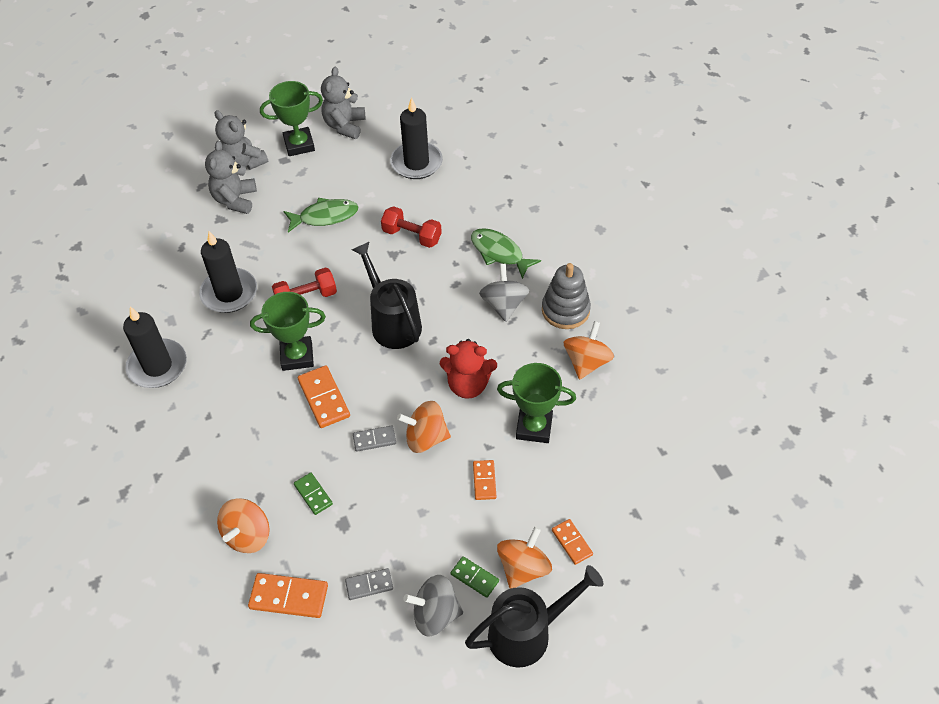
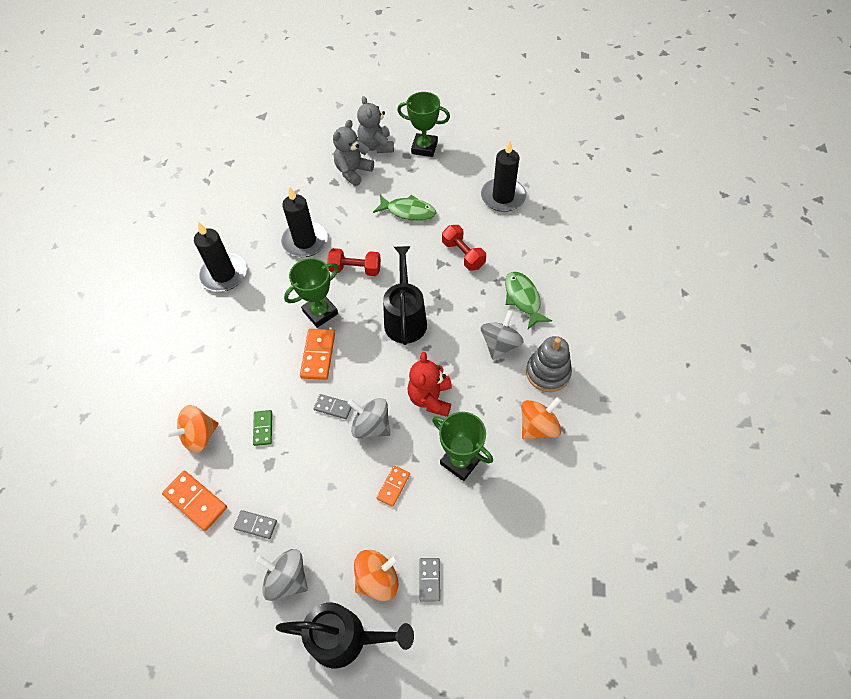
camera: 30 degrees right, 5 degrees up
green trophy [250,292,326,371] -> green trophy turned 60 degrees counterclockwise [284,258,339,328]
grey teddy bear [321,67,365,139] -> none
orange spinning top [397,401,451,453] -> grey spinning top [347,398,390,439]
red teddy bear [440,339,497,399] -> red teddy bear turned 60 degrees clockwise [408,352,452,417]
green domino [451,556,499,598] -> none
orange domino [552,519,593,565] -> grey domino [419,558,440,601]

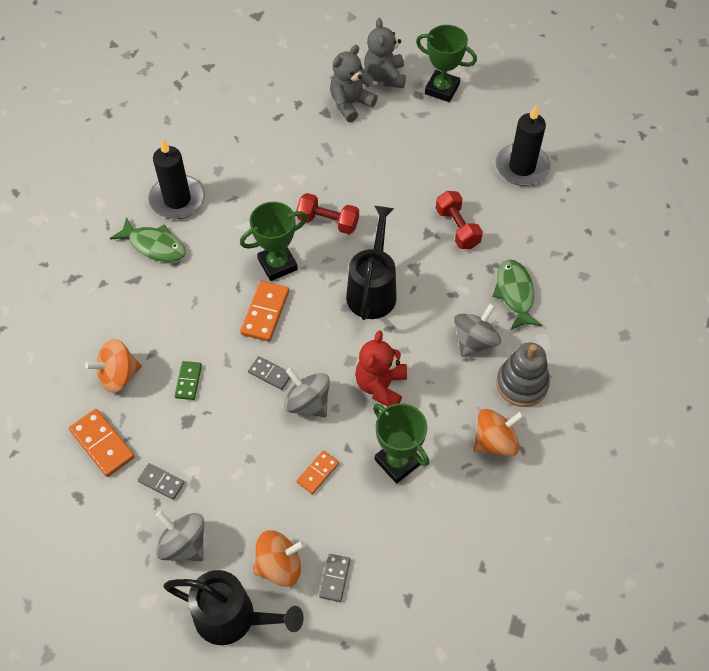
camera: 10 degrees right, 0 degrees up
black candle [281,187,328,257] -> none
green fish [373,195,436,221] -> green fish moved to [110,217,186,262]

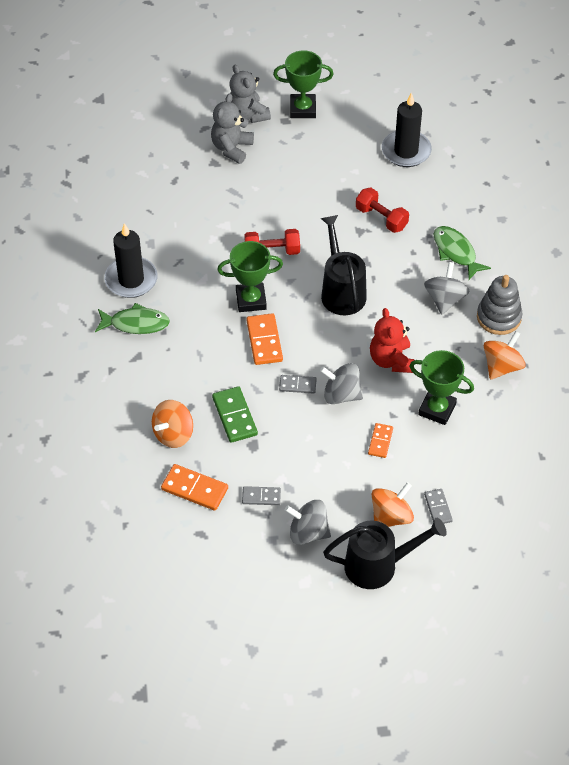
camera: 25 degrees left, 5 degrees down
green domino [174,361,202,400] -> green domino [212,386,258,443], size x1.62
green trophy [240,202,307,281] -> green trophy turned 45 degrees clockwise [217,241,283,312]

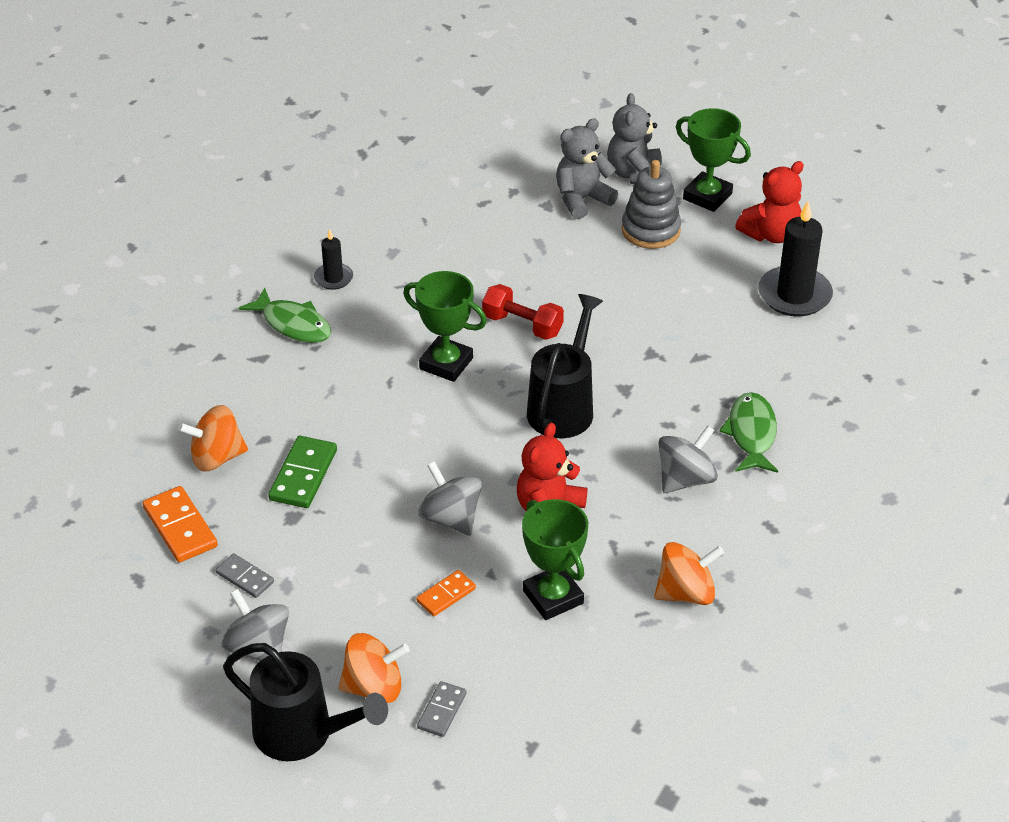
camera: 35 degrees right, 10 degrees down
black candle [104,223,158,298] -> black candle [314,229,353,290], size x0.54
orange domino [246,313,283,365] -> none
grey domino [279,375,317,393] -> none
red dumbbell [356,188,409,233] -> none
grey stacking toy [477,275,522,335] -> grey stacking toy moved to [622,160,681,249]
none -> red teddy bear [735,161,804,243]

